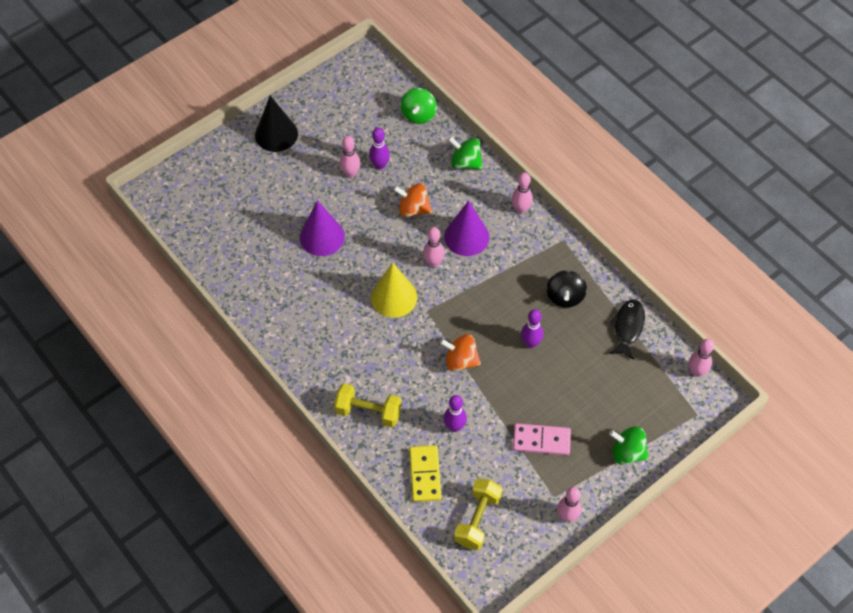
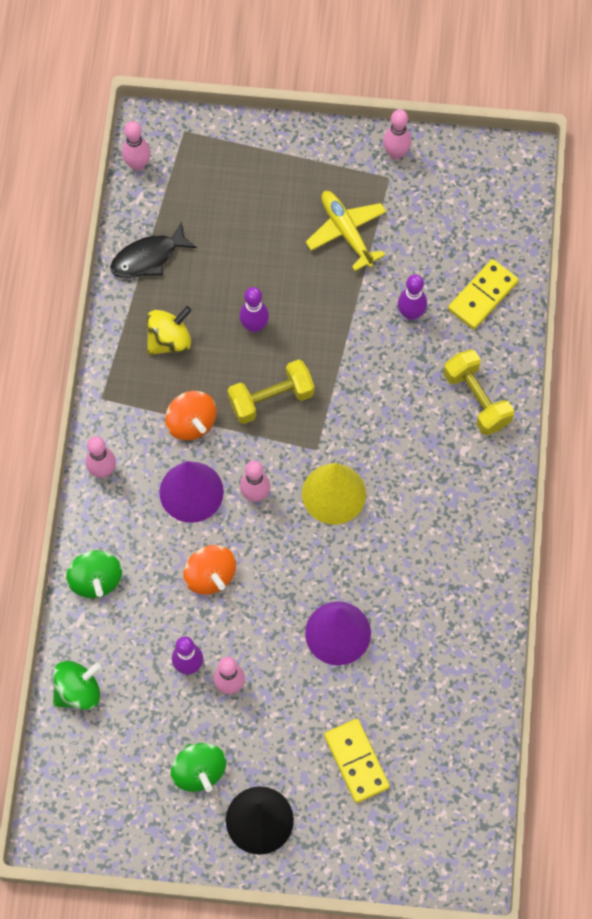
camera: 135 degrees left, 10 degrees up
orange spinning top [440,334,481,371] -> orange spinning top moved to [165,391,216,440]
yellow dumbbell [454,478,502,550] -> yellow dumbbell moved to [228,359,315,424]
pink domino [513,423,571,455] -> yellow plane [306,191,387,271]
black spinning top [547,270,587,307] -> yellow spinning top [147,306,192,355]
green spinning top [609,426,649,465] -> green spinning top moved to [171,743,226,792]
none -> yellow domino [324,719,390,803]

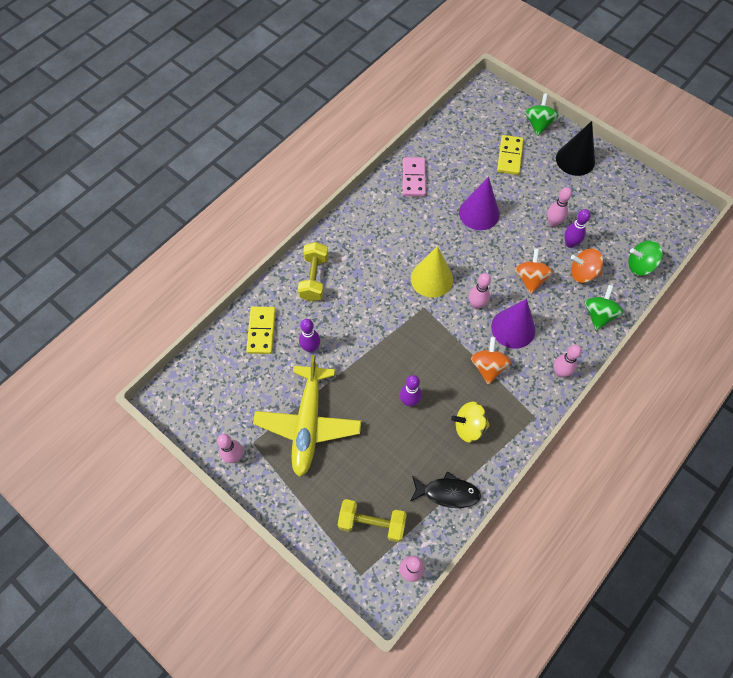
camera: 145 degrees left, 5 degrees down
green spinning top [171,743,226,792] -> green spinning top moved to [525,93,559,136]
yellow dumbbell [228,359,315,424] -> yellow dumbbell moved to [338,499,407,542]
yellow plane [306,191,387,271] -> yellow plane [253,355,361,477], size x1.59
yellow domino [448,259,519,329] -> yellow domino turned 75 degrees counterclockwise [246,306,276,354]
none -> pink domino [403,157,426,197]
none -> orange spinning top [571,248,603,283]

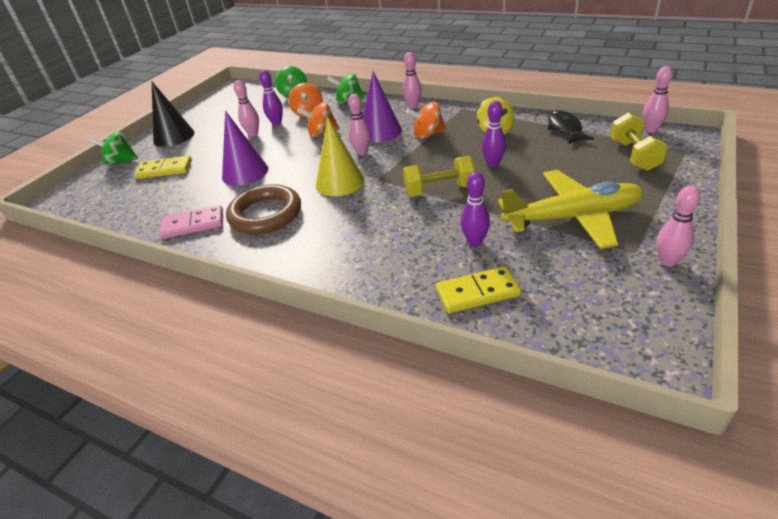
camera: 100 degrees left, 25 degrees down
yellow dumbbell [298,242,328,301] -> yellow dumbbell moved to [403,156,476,197]
none -> brown ring [226,184,301,234]

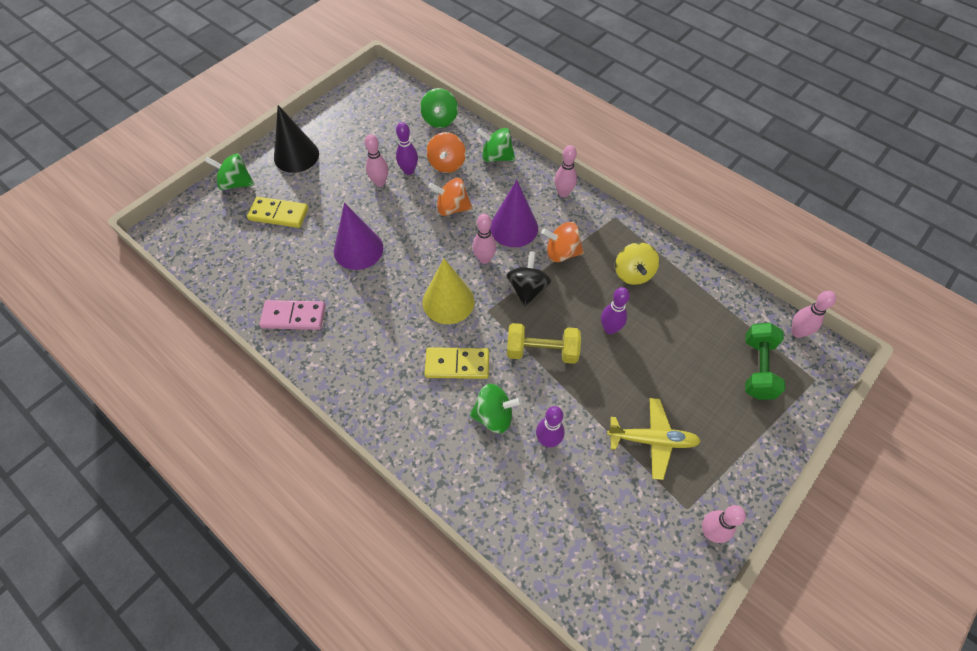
camera: 10 degrees right, 20 degrees up
brown ring [226,184,301,234] -> none
yellow domino [436,266,521,313] -> yellow domino moved to [425,347,489,379]
yellow plane [498,170,644,249] -> yellow plane [607,398,701,480], size x0.63
black fish [547,110,594,144] -> none
yellow dumbbell [610,113,668,171] -> green dumbbell [745,323,785,400]
none -> green spinning top [469,384,522,433]
none -> black spinning top [507,251,551,307]

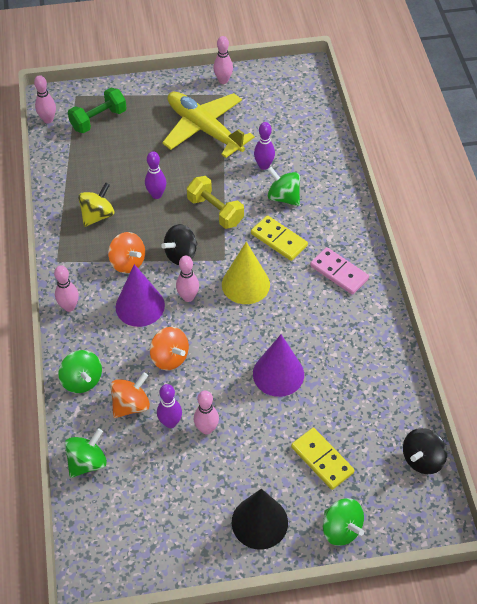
camera: 140 degrees left, 5 degrees down
pink domino [260,300,325,330] -> pink domino moved to [310,247,369,295]
yellow plane [607,398,701,480] -> yellow plane [162,92,255,158], size x1.59
none -> black spinning top [403,428,447,474]

